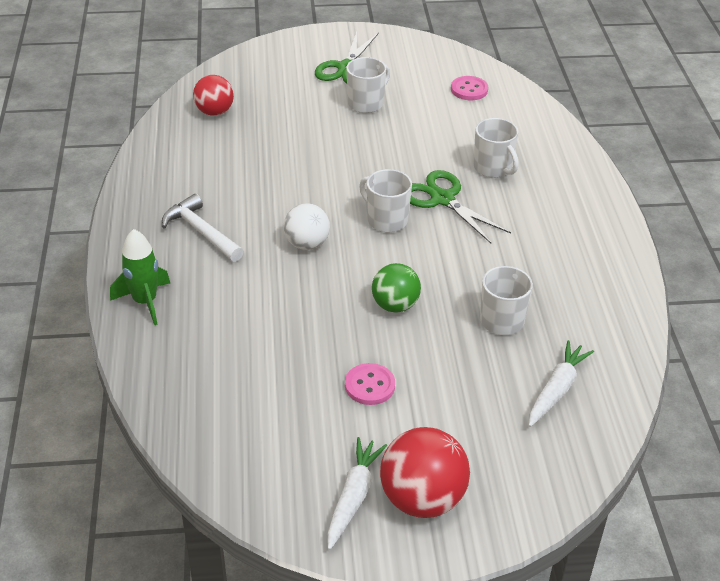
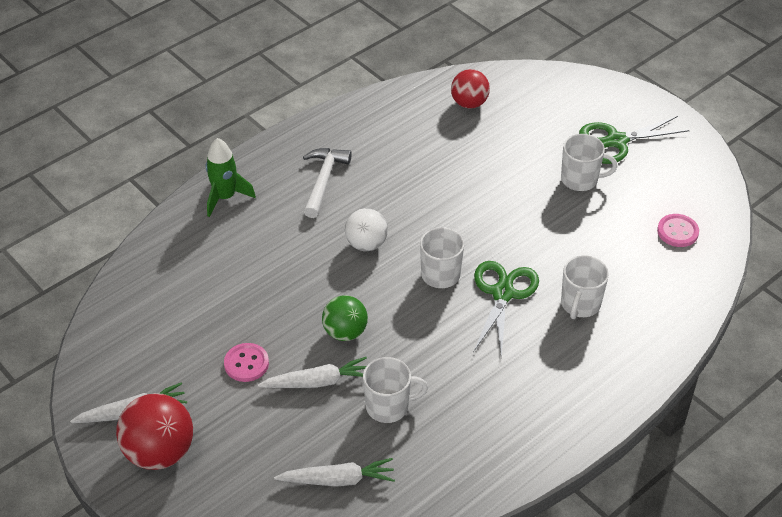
camera: 55 degrees right, 5 degrees up
none -> white carrot [257,357,367,388]

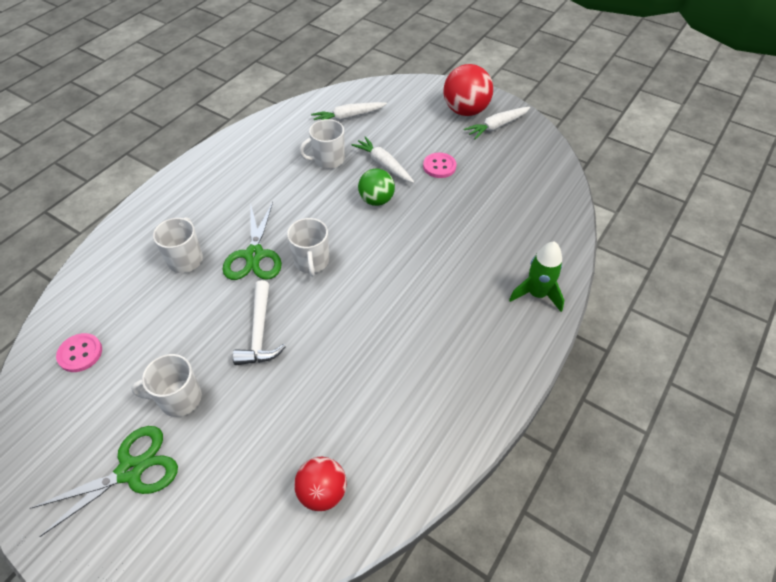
camera: 165 degrees right, 5 degrees up
white carrot [257,357,367,388] -> white carrot turned 75 degrees clockwise [351,137,414,183]
white hammer [303,148,352,218] -> white hammer moved to [233,280,286,365]
white ball [345,208,388,251] -> none

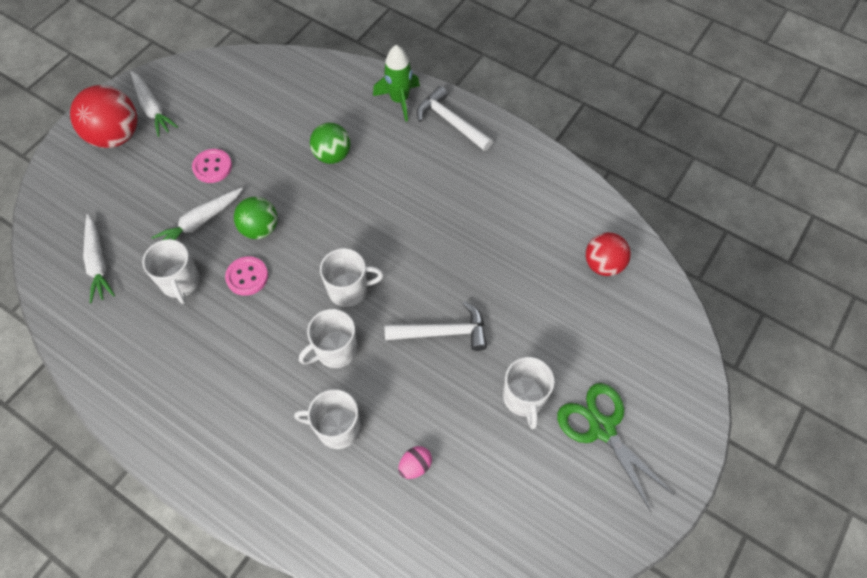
camera: 90 degrees left, 10 degrees up
pink button [56,333,102,372] -> pink button moved to [225,256,268,296]
green scissors [223,202,282,280] -> white mug [299,309,357,368]
none -> green ball [310,123,351,164]
none -> pink egg [398,446,432,479]
none -> white hammer [417,86,493,151]

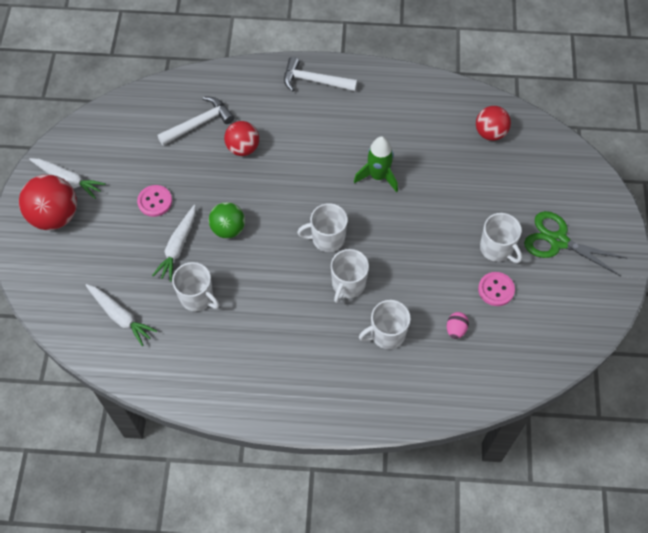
camera: 30 degrees left, 0 degrees up
pink button [225,256,268,296] -> pink button moved to [478,272,515,306]
green ball [310,123,351,164] -> red ball [224,121,259,156]
white mug [320,248,384,307] -> white mug turned 150 degrees counterclockwise [297,203,348,252]
green rocket [373,45,420,122] -> green rocket moved to [354,136,398,192]
white hammer [385,301,487,351] -> white hammer moved to [157,97,234,146]

